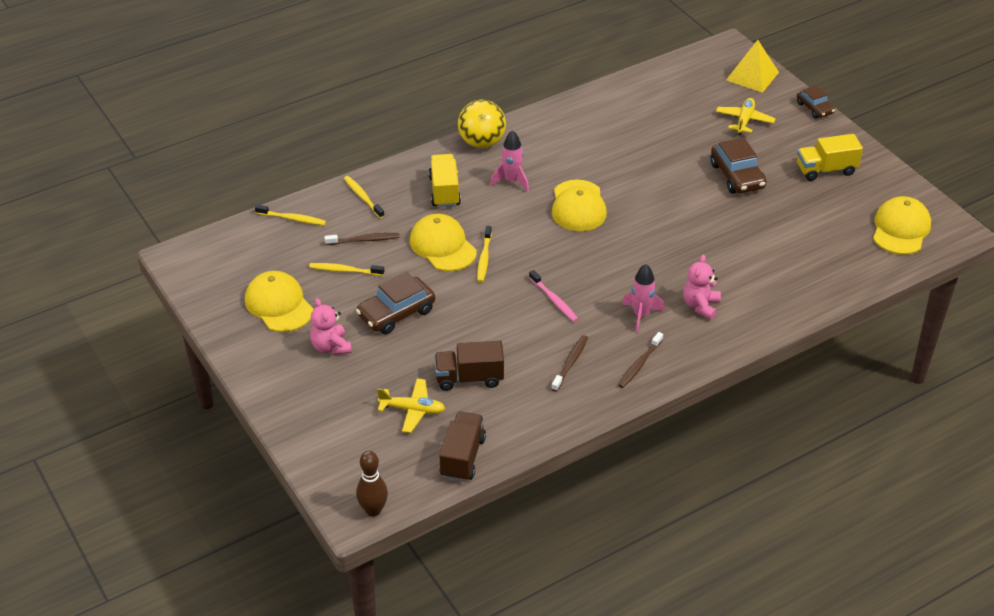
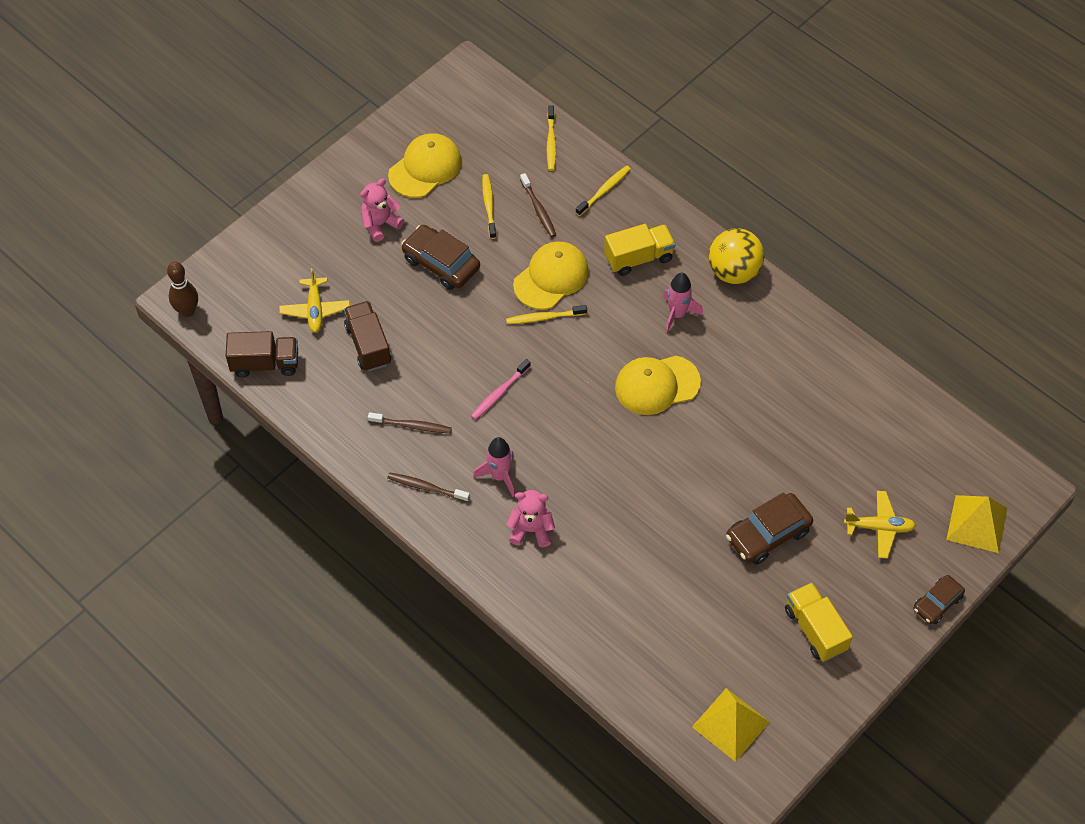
camera: 75 degrees right, 15 degrees up
yellow cap [873,196,931,255] -> yellow pyramid [692,688,770,762]

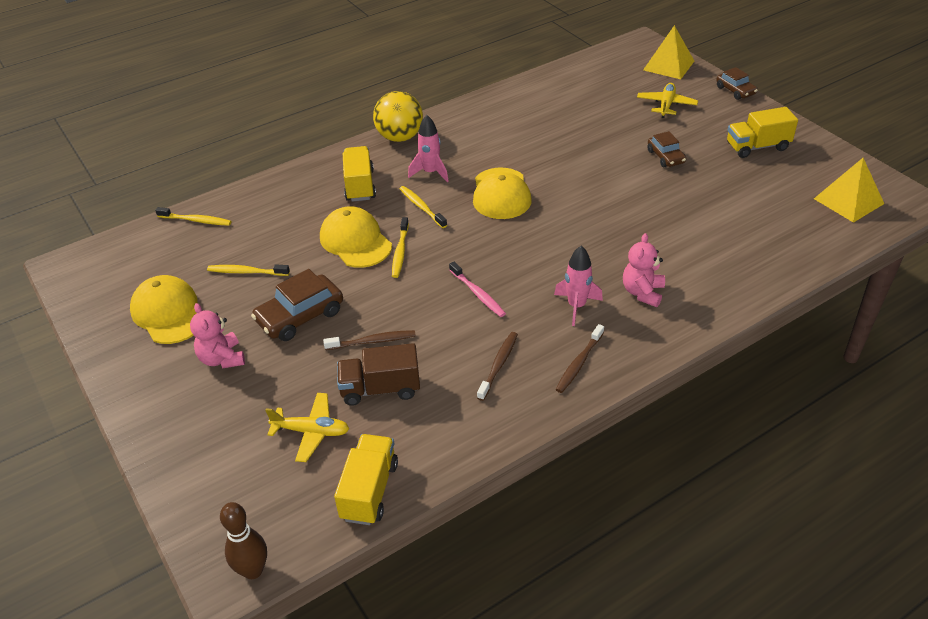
camera: 75 degrees left, 15 degrees down
brown truck [226,331,298,377] -> yellow truck [334,434,398,525]
brown toothbrush [520,173,556,237] -> brown toothbrush moved to [323,330,416,350]
yellow toothbrush [576,165,631,216] -> yellow toothbrush moved to [399,186,447,228]
brown car [726,492,813,565] -> brown car [647,131,686,167], size x0.62

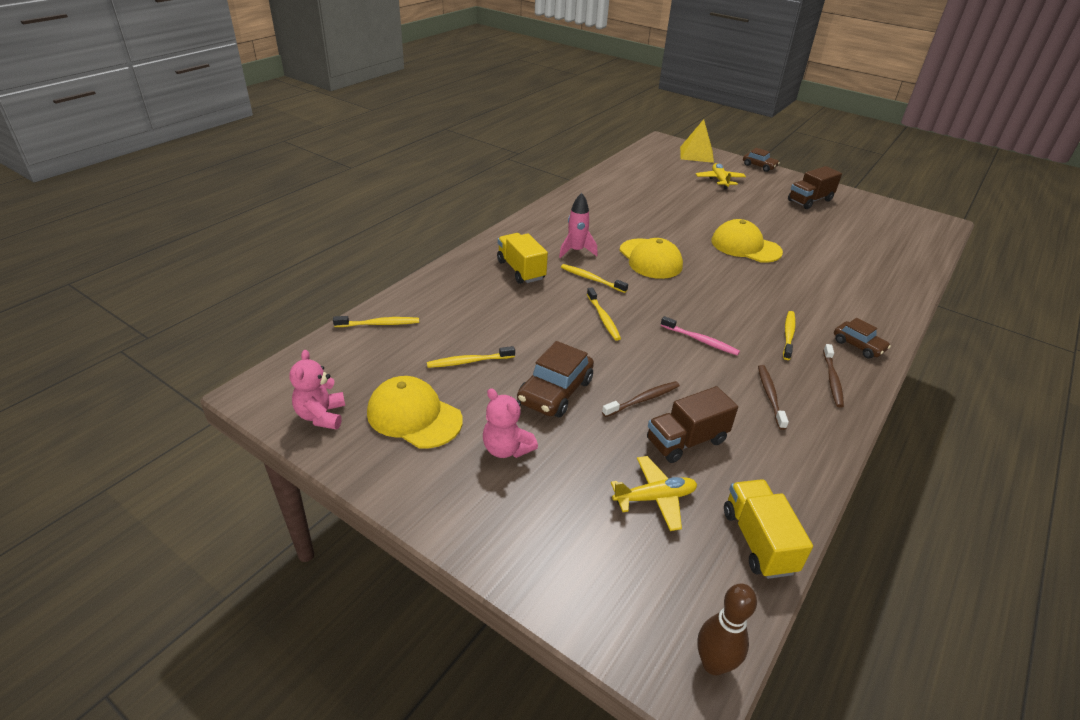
camera: 25 degrees left, 5 degrees down
yellow cap [320,206,392,268] -> yellow cap moved to [712,219,783,263]
yellow ball [373,91,423,142] -> none
pink rocket [554,246,603,326] -> yellow toothbrush [783,311,796,360]
pink teddy bear [623,233,665,307] -> pink teddy bear moved to [289,350,345,429]
brown car [647,131,686,167] -> brown car moved to [834,318,891,359]
yellow truck [727,107,798,158] -> brown truck [788,166,842,209]
yellow pyramid [814,158,884,223] -> none

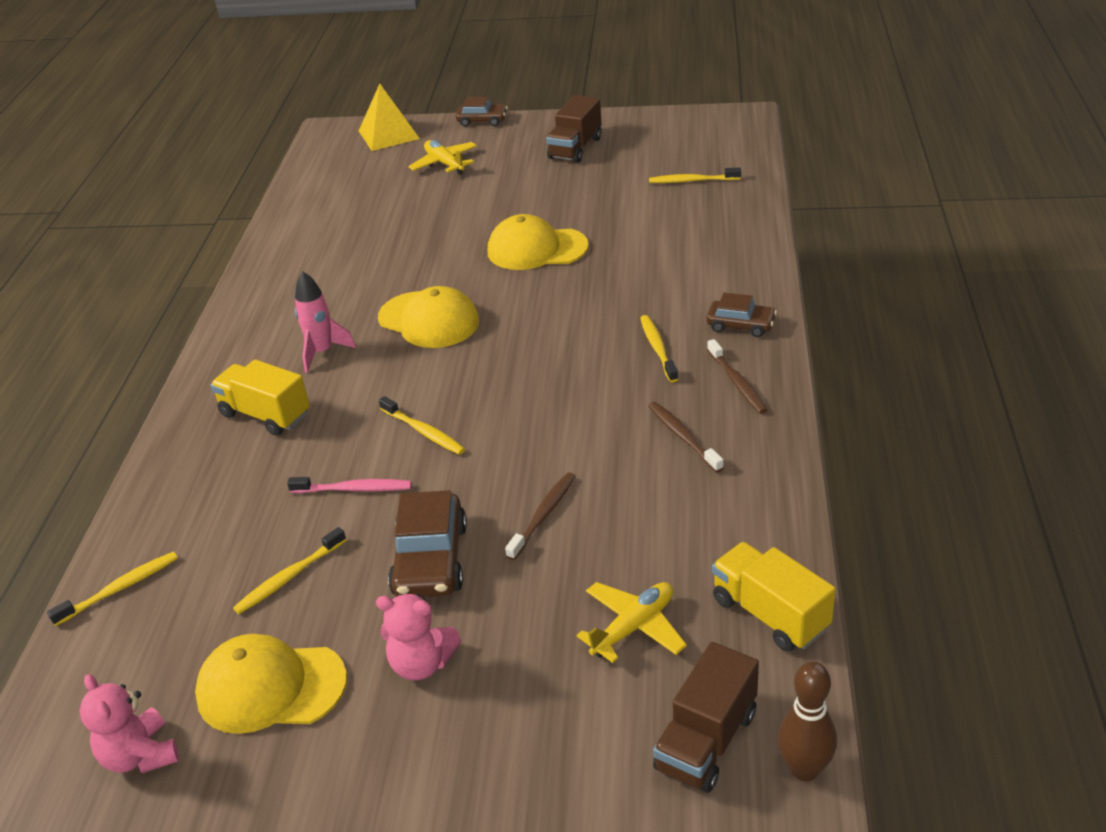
camera: 25 degrees left, 0 degrees up
yellow toothbrush [561,264,628,293] -> yellow toothbrush moved to [649,168,741,183]
brown truck [647,386,738,463] -> brown truck moved to [653,642,759,793]
pink toothbrush [661,316,740,355] -> pink toothbrush moved to [287,477,412,493]

